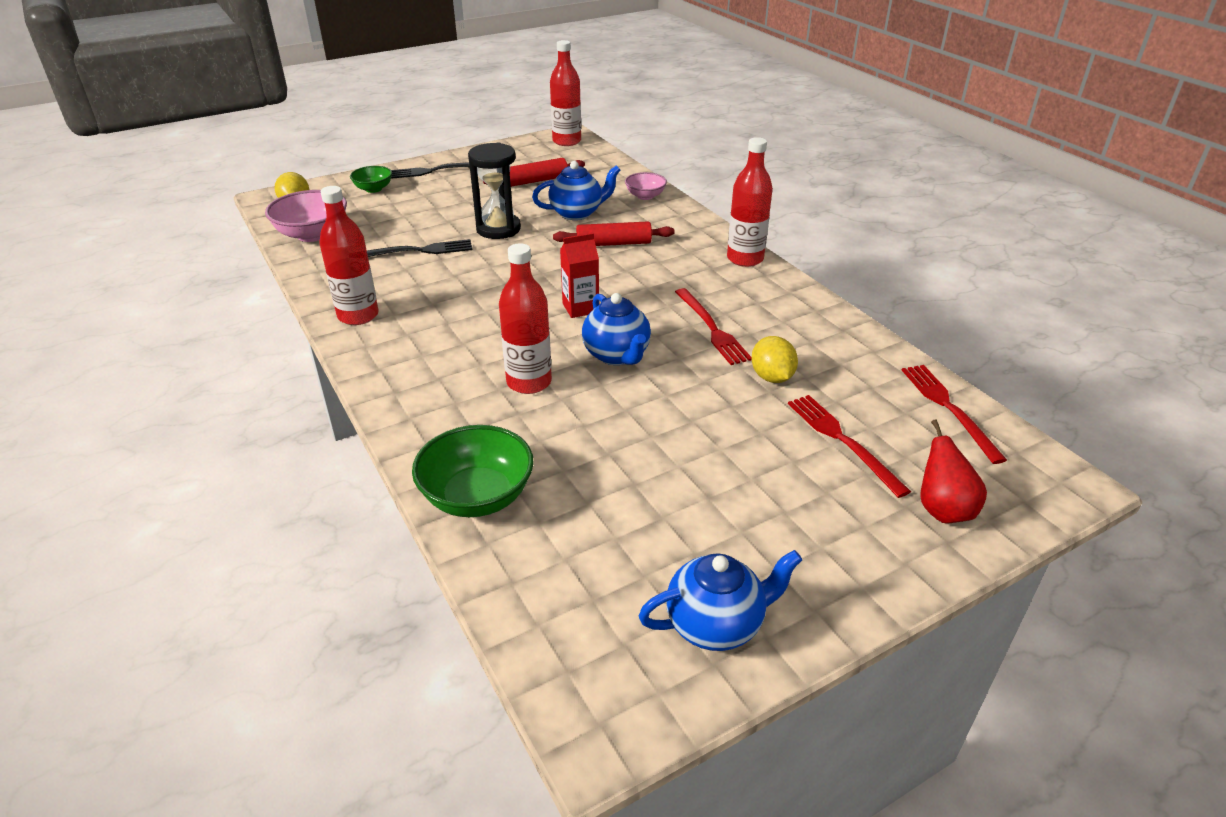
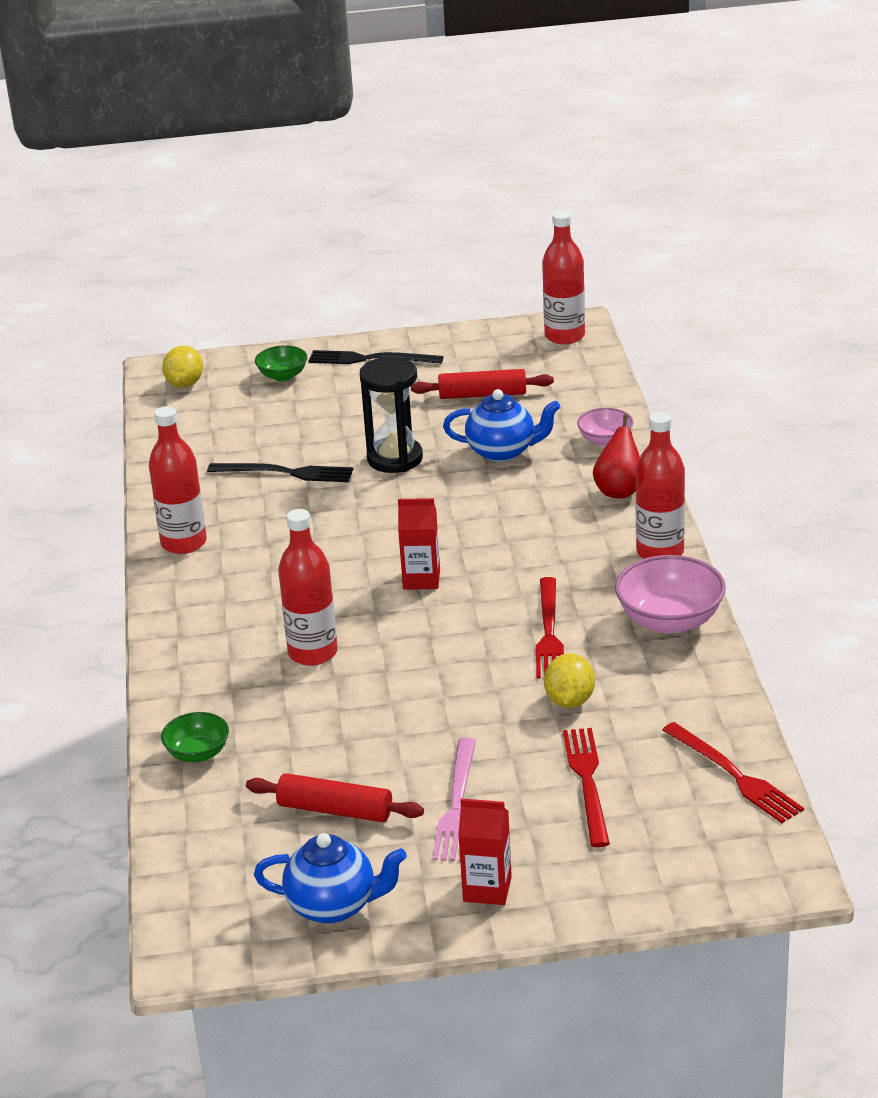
camera: 25 degrees right, 5 degrees down
pink bowl [265,190,347,242] -> pink bowl moved to [615,555,726,634]
green bowl [412,425,534,517] -> green bowl [161,712,229,762], size x0.58
red rolling pin [553,222,675,246] -> red rolling pin moved to [246,773,424,822]
blue teapot [582,293,651,365] -> none
red fork [902,365,1007,464] -> red fork turned 135 degrees clockwise [662,722,804,823]
red pear [920,419,987,524] -> red pear moved to [593,415,640,498]
none -> pink fork [432,738,476,861]
none -> red carton [458,798,512,905]

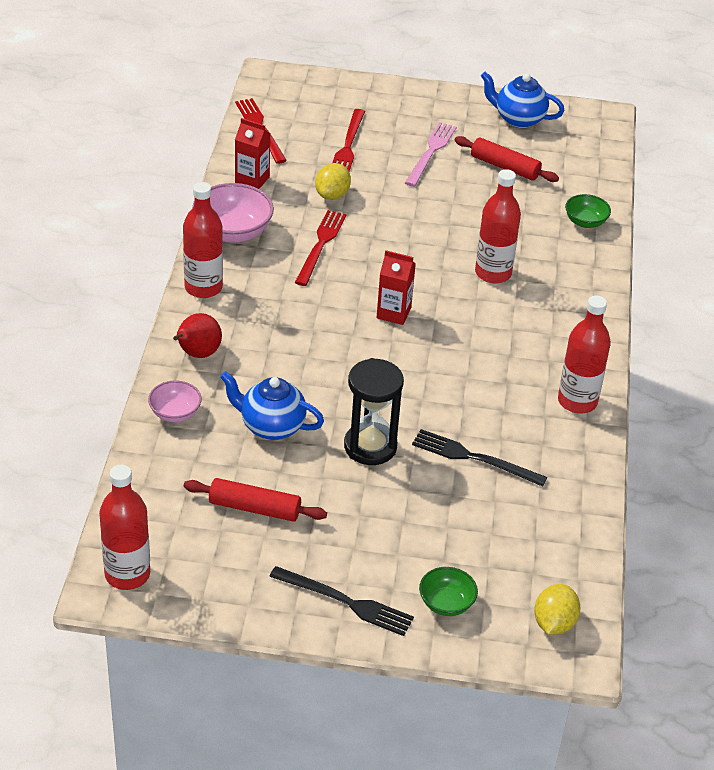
camera: 170 degrees left, 10 degrees up
red carton [458,798,512,905] -> red carton moved to [235,118,270,189]

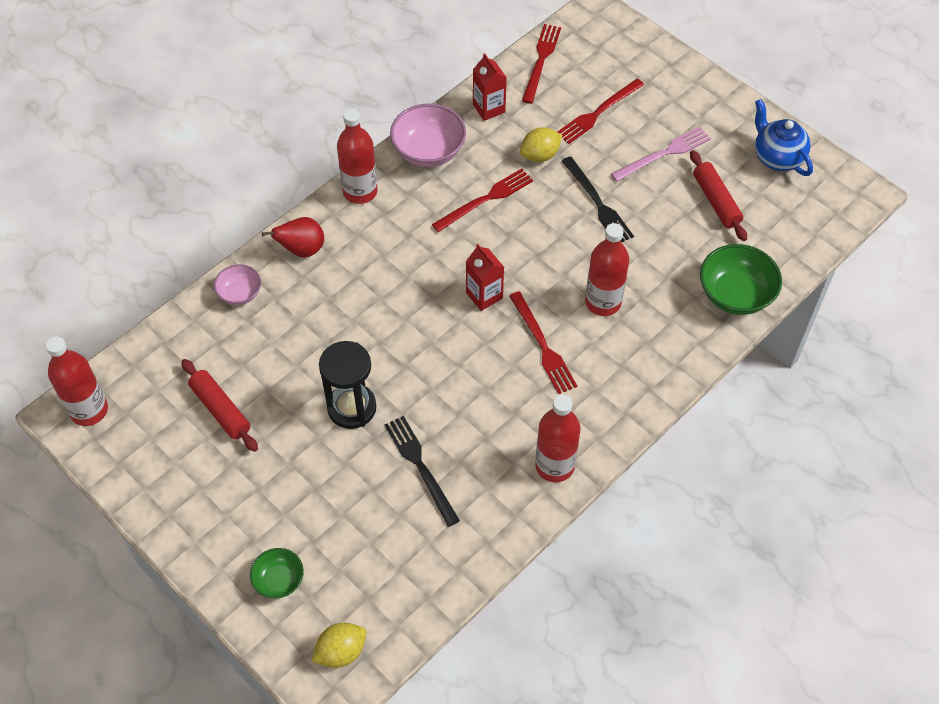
camera: 40 degrees right, 15 degrees up
blue teapot [220,371,324,440] -> none
black fork [269,566,414,636] -> black fork moved to [562,156,634,242]
green bowl [565,194,611,228] -> green bowl [700,244,782,315], size x1.72
none -> red fork [509,291,577,394]

